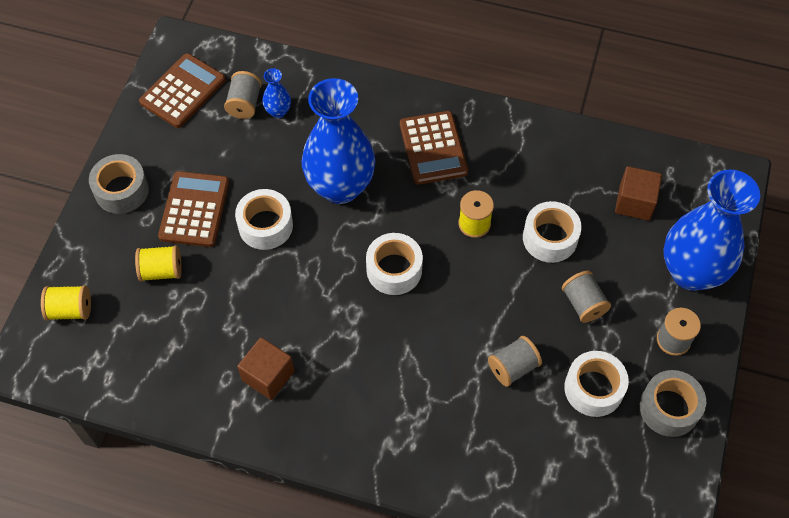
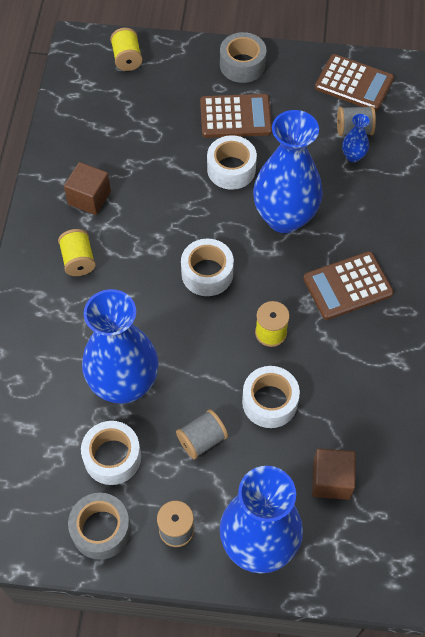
camera: 80 degrees right, 0 degrees up
yellow spool [135,245,182,282] -> yellow spool moved to [58,229,96,276]
grey spool [488,336,542,387] -> blue vase [82,289,159,404]

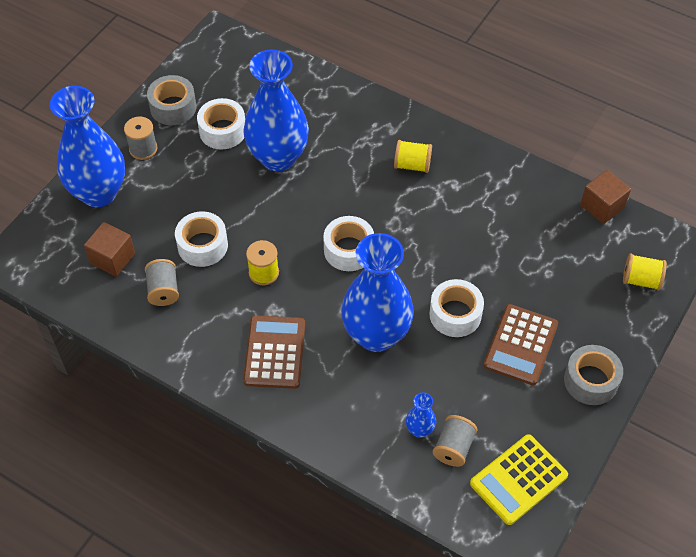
camera: 115 degrees right, 5 degrees down
brown cube [64,162,111,215] -> brown cube moved to [580,170,631,224]
grey spool [176,409,228,460] -> grey spool moved to [145,259,179,306]
brown calculator [315,54,394,111] -> yellow calculator [470,434,568,525]

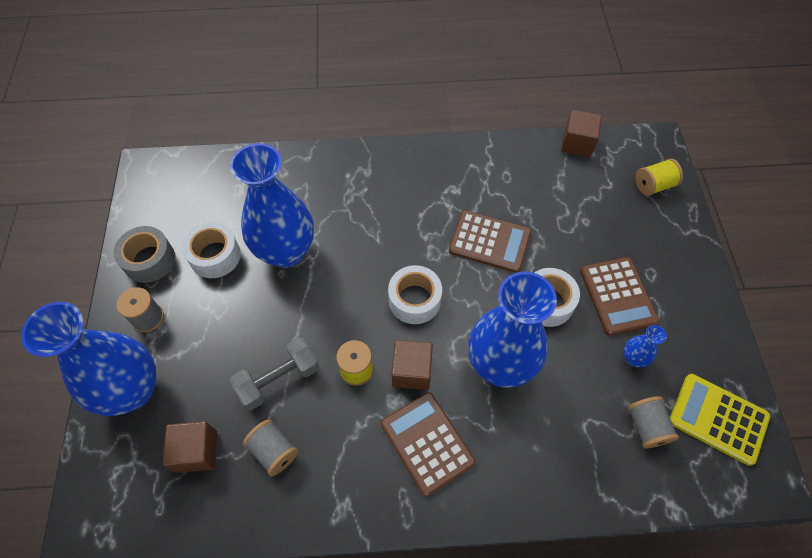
camera: 35 degrees left, 5 degrees up
white tape [175,211,228,267] -> grey dumbbell [230,337,319,411]
yellow spool [394,140,432,173] -> none
blue vase [406,393,436,438] -> blue vase moved to [623,325,667,367]
yellow calculator [470,434,568,525] -> yellow calculator turned 105 degrees clockwise [670,374,770,466]
grey tape [564,345,623,405] -> none
none -> brown cube [391,340,433,390]
none -> brown calculator [449,210,531,273]

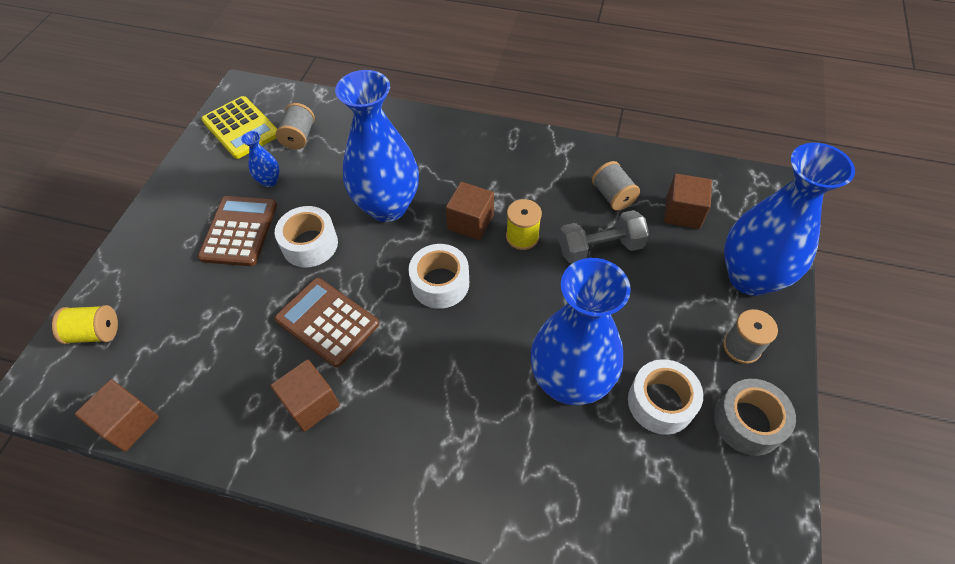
camera: 160 degrees left, 5 degrees down
brown calculator [381,392,476,497] -> none
none -> brown cube [270,359,340,432]

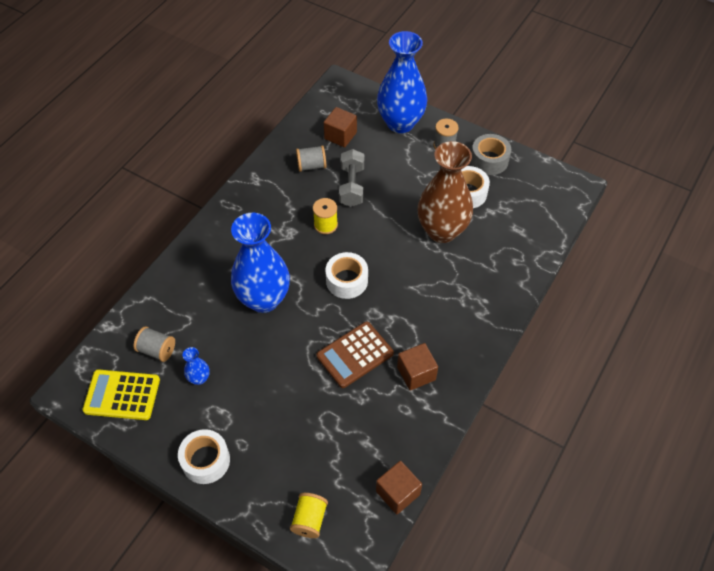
camera: 75 degrees left, 0 degrees up
brown calculator [198,196,277,266] -> none
yellow calculator [201,96,277,159] -> yellow calculator turned 150 degrees counterclockwise [83,369,160,420]
white tape [275,206,338,267] -> white tape moved to [178,429,230,484]
brown cube [446,182,494,240] -> none
blue vase [531,258,631,405] -> brown vase [418,141,473,243]

